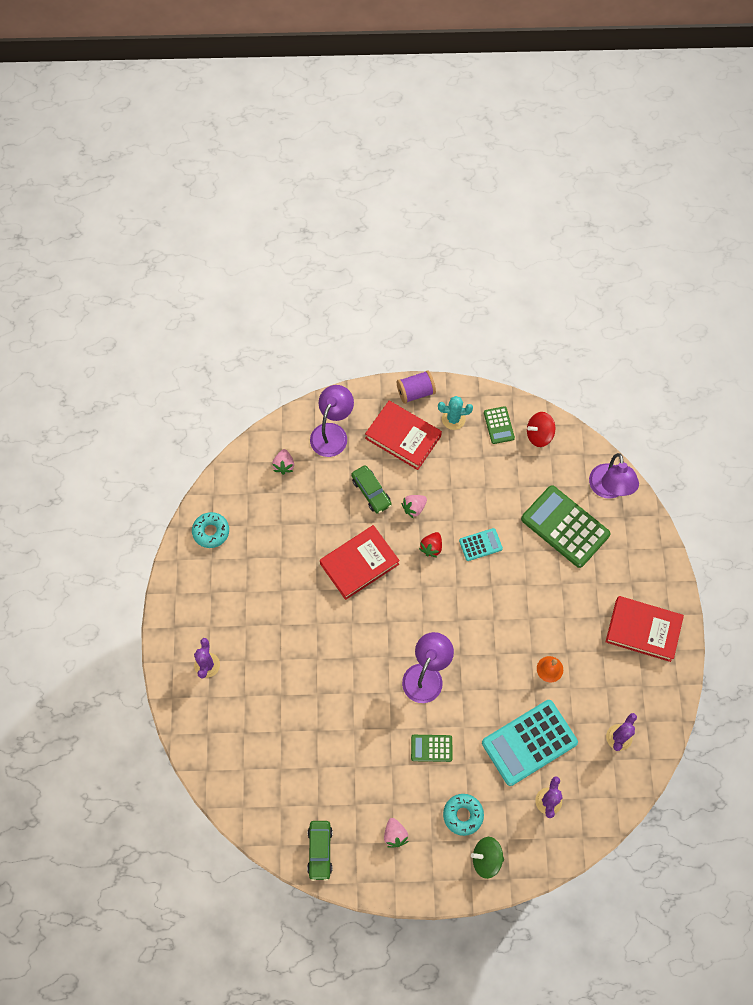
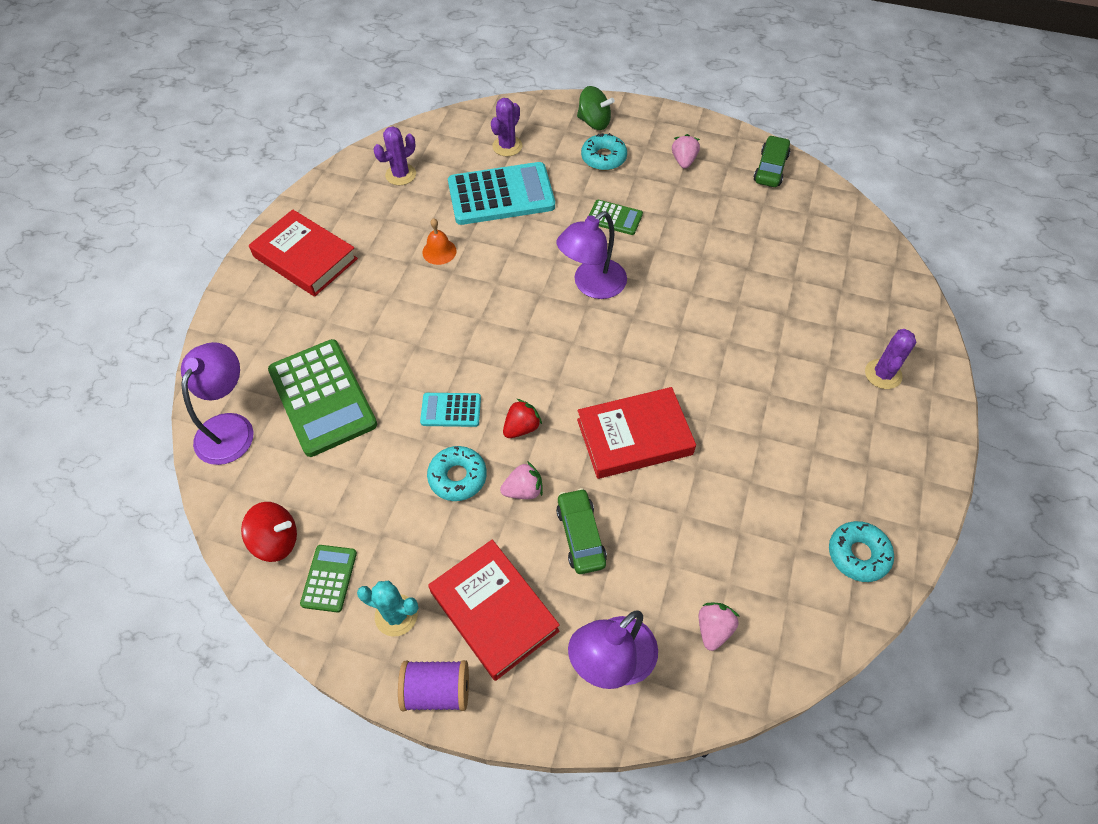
camera: 160 degrees left, 10 degrees down
none -> turquoise donut [427,446,487,501]

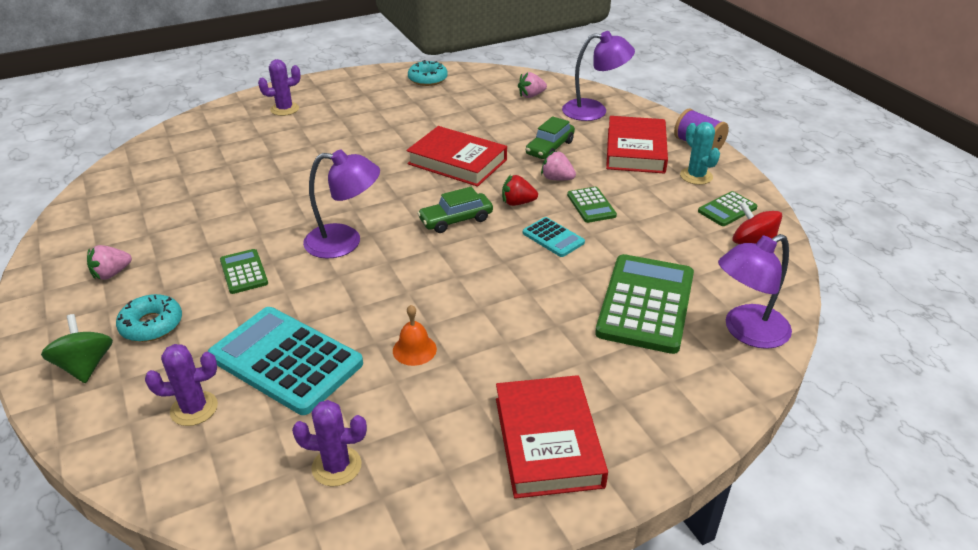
camera: 135 degrees left, 20 degrees down
turquoise donut [427,446,487,501] -> green calculator [567,187,617,223]
green car [754,135,790,187] -> green car moved to [417,187,493,233]

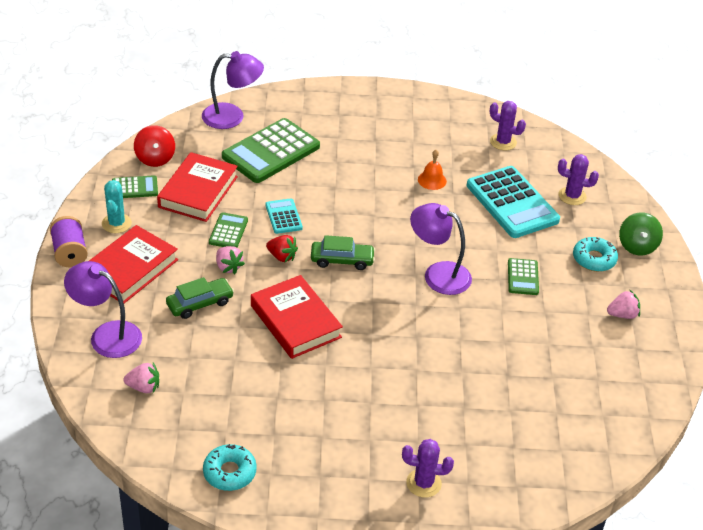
camera: 155 degrees left, 5 degrees up
red book [496,375,608,499] -> red book moved to [157,152,238,222]

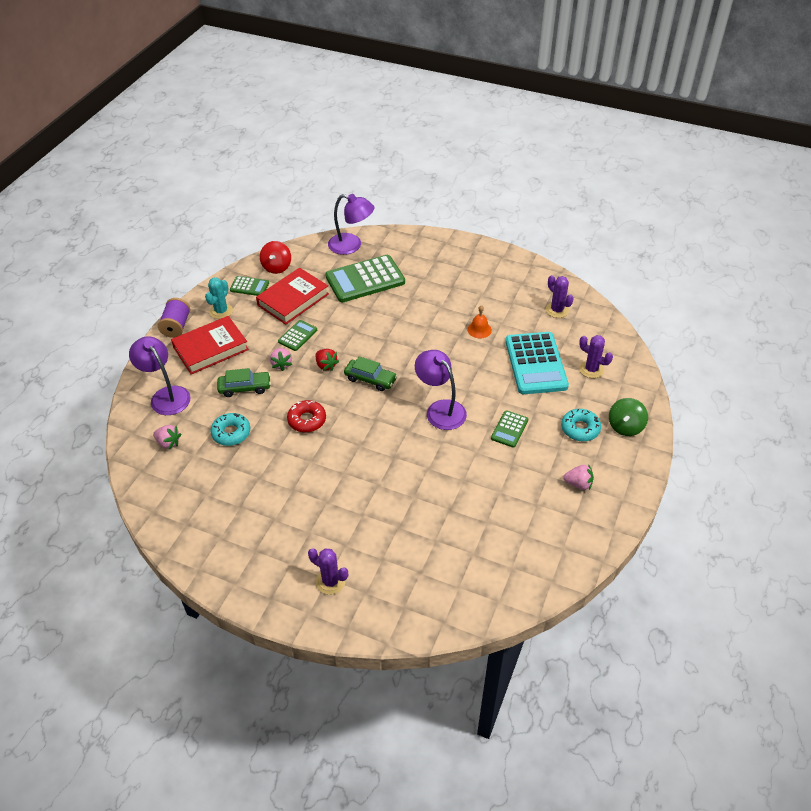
camera: 25 degrees right, 5 degrees up
turquoise donut [203,444,257,491] -> turquoise donut moved to [210,413,250,446]
red book [251,275,343,359] -> red donut [287,400,326,433]
turquoise calculator [265,198,303,234] -> none

